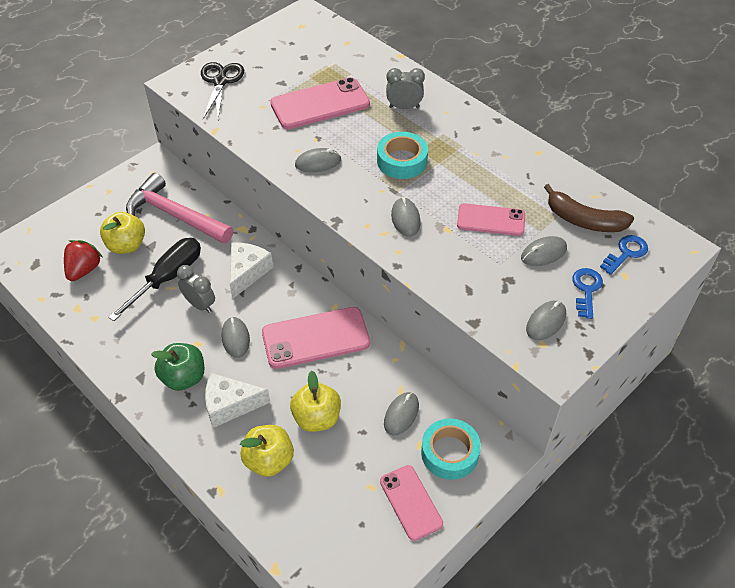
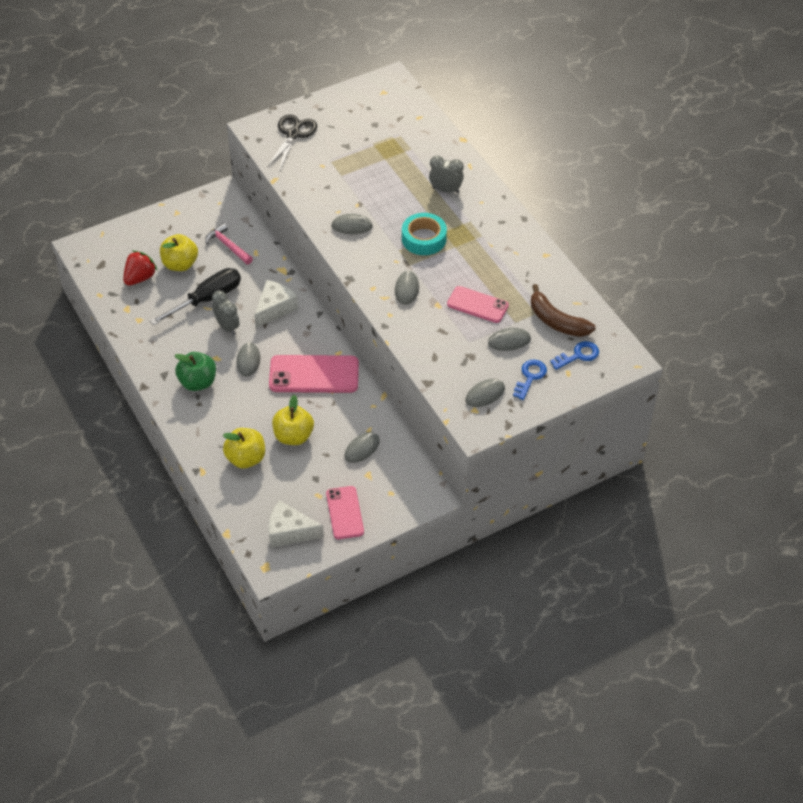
camera: 15 degrees right, 0 degrees up
pink hammer [126,173,233,244] -> pink hammer [205,223,253,265], size x0.55
white cheese [205,373,270,428] -> white cheese moved to [268,500,324,548]
pink phone [270,77,370,129] -> none
turquoise tape [421,418,481,480] -> none

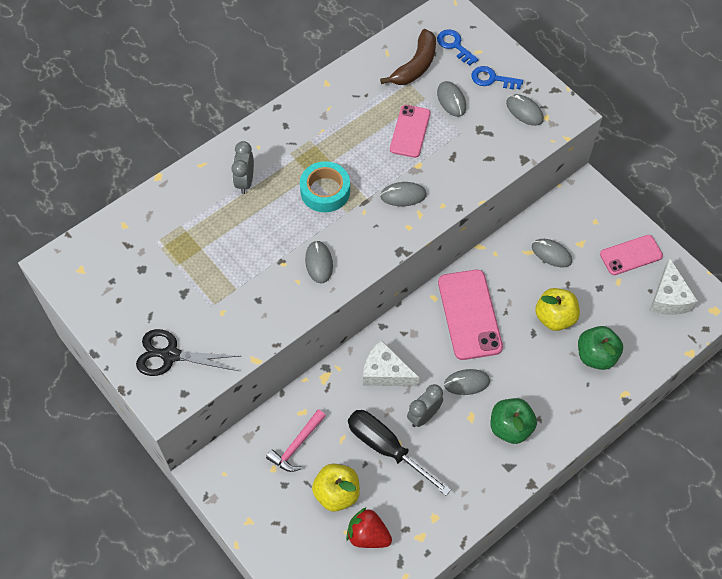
camera: 100 degrees left, 10 degrees up
yellow apple [222,428,265,469] -> green apple [578,326,623,370]

